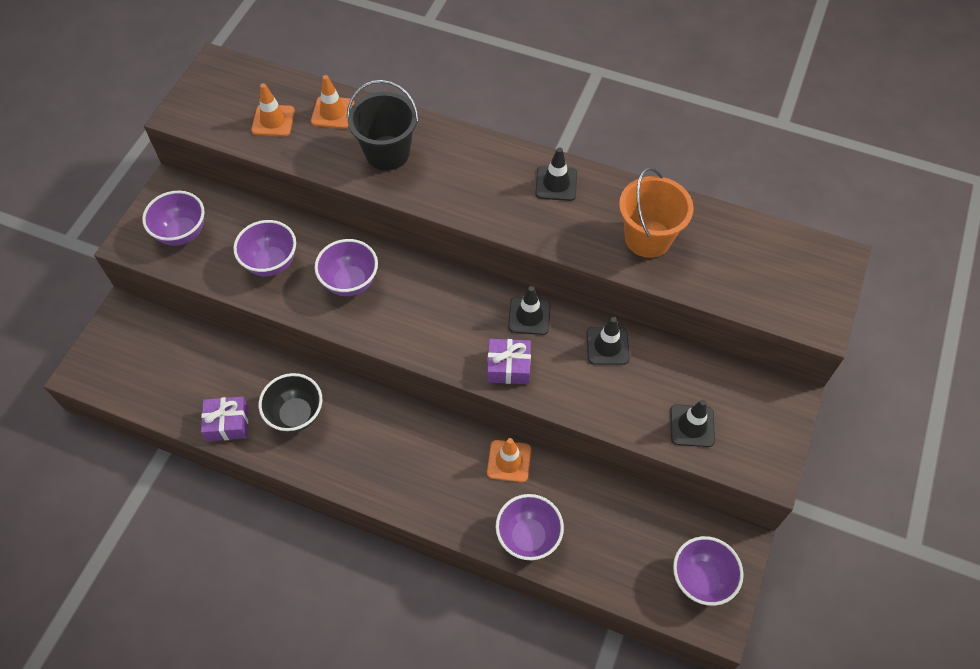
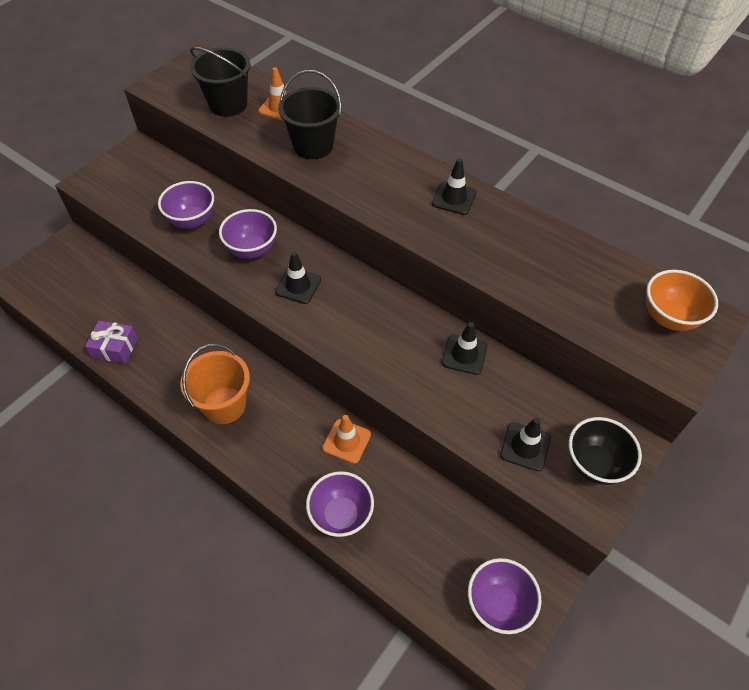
camera: 15 degrees right, 5 degrees down
purple bowl [142,191,205,246] -> none
orange traffic cone [251,83,295,137] -> black bucket [190,47,251,117]
black bowl [259,373,322,433] -> black bowl moved to [569,417,642,485]
purple gift [487,339,531,384] -> none
black traffic cone [508,286,551,335] -> black traffic cone moved to [275,252,321,304]
orange bucket [619,167,694,258] -> orange bucket moved to [181,344,250,424]
none -> orange bowl [646,270,718,331]

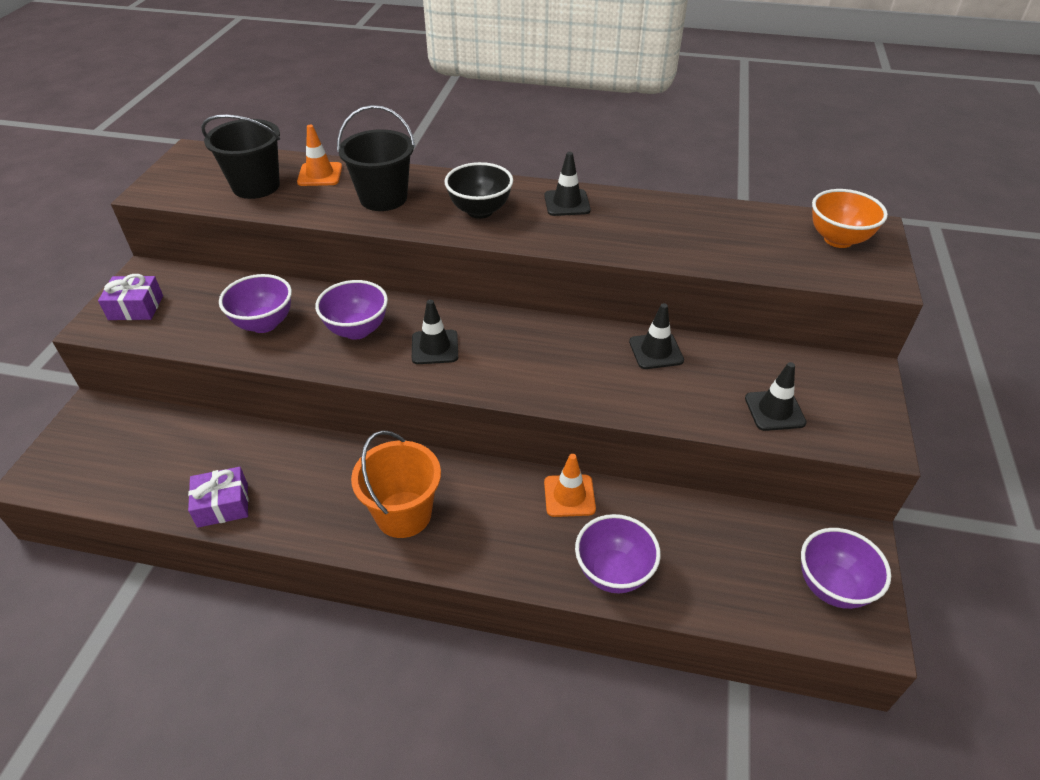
camera: 25 degrees left, 10 degrees down
black bowl [569,417,642,485] -> black bowl moved to [445,162,513,219]
none -> purple gift [98,274,163,320]

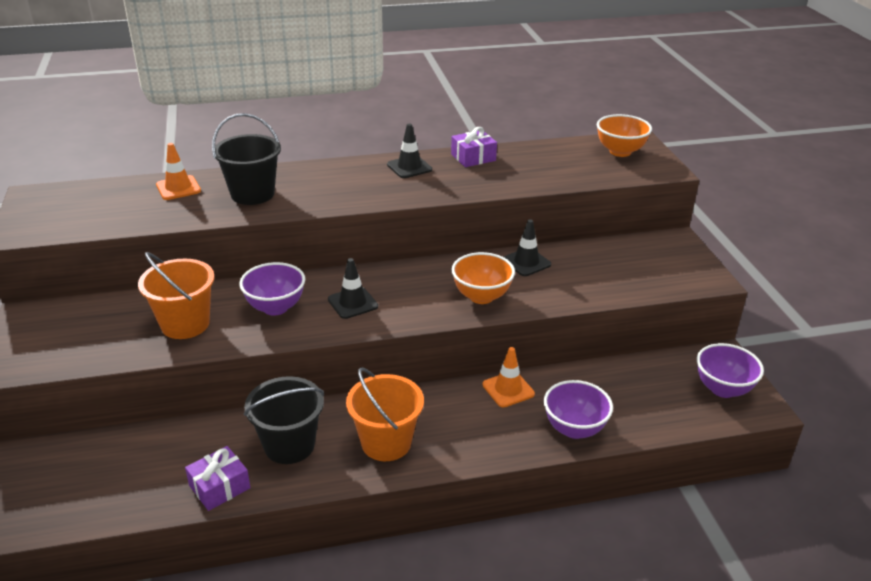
camera: 25 degrees left, 10 degrees down
purple gift [98,274,163,320] -> purple gift moved to [451,127,497,167]
black bucket [201,114,280,199] -> black bucket moved to [244,376,324,464]
purple bowl [219,274,292,333] -> orange bucket [138,252,215,339]
black bowl [445,162,513,219] -> none
black traffic cone [745,362,807,431] -> none
none -> orange bowl [452,252,515,304]

